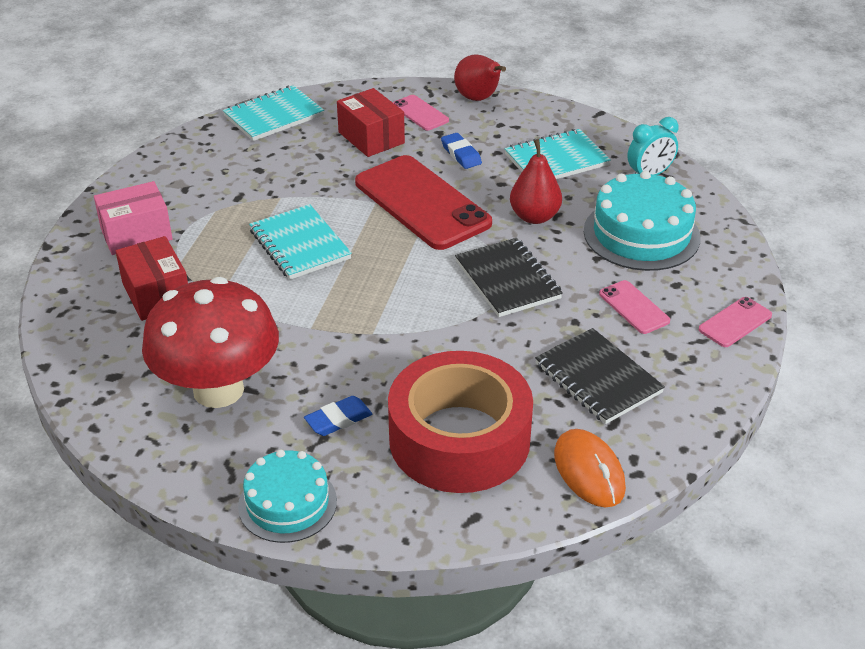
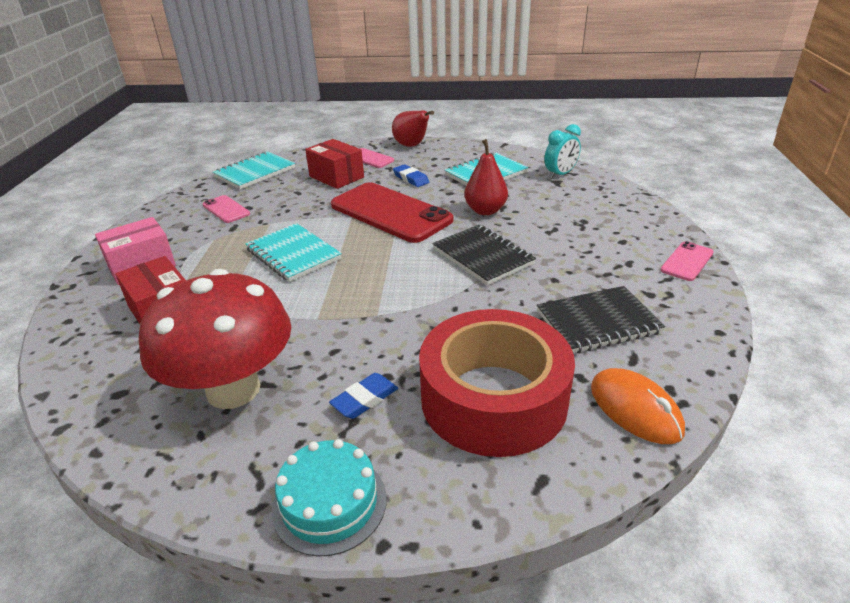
camera: 10 degrees left, 5 degrees down
black notebook [535,328,665,424] -> black notebook turned 60 degrees counterclockwise [537,286,665,353]
turquoise cake [584,171,701,271] -> none
pink phone [599,280,670,334] -> pink phone moved to [203,195,250,223]

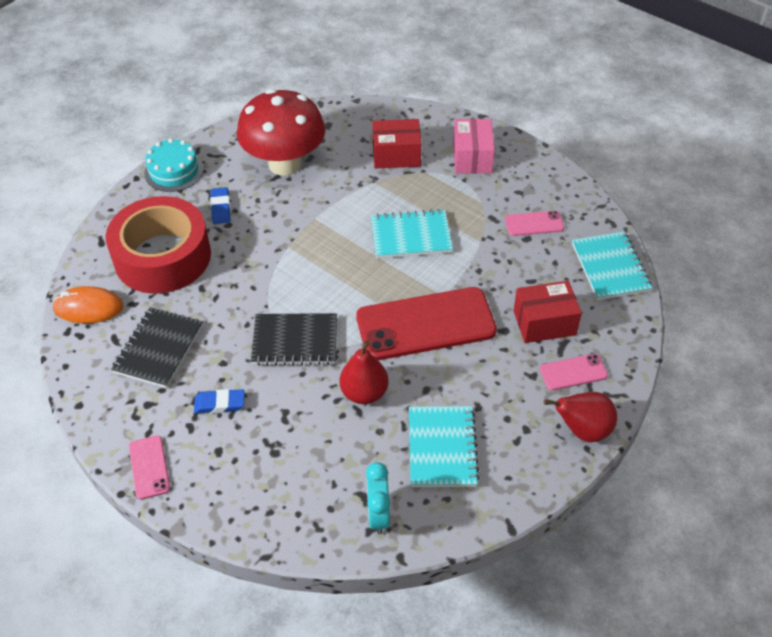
camera: 125 degrees right, 15 degrees up
blue eraser [393,164,429,187] -> blue eraser moved to [194,389,245,413]

